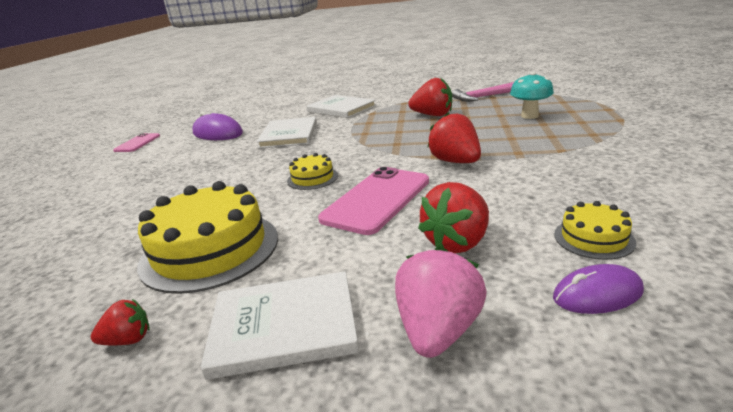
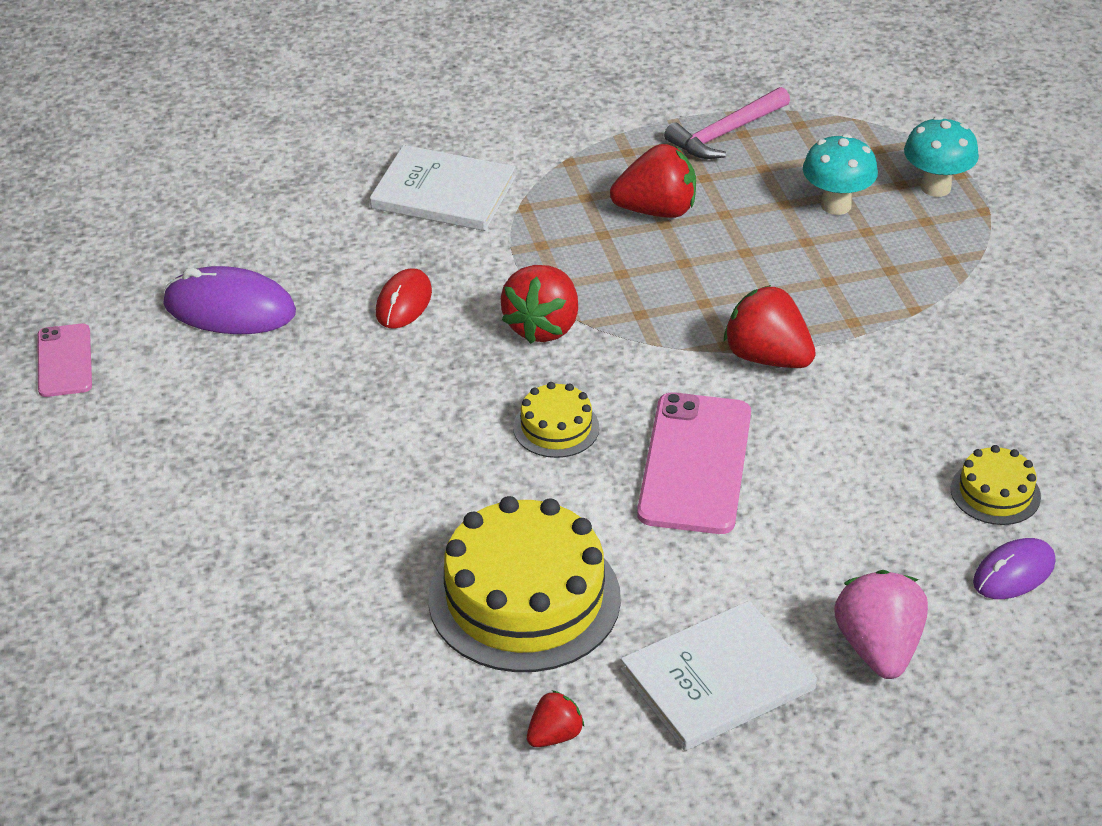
camera: 25 degrees left, 15 degrees up
white book [257,117,317,149] -> red mouse [376,268,432,329]
red strawberry [418,182,489,253] -> red strawberry moved to [501,265,578,344]
none -> turquoise mushroom [904,116,979,197]

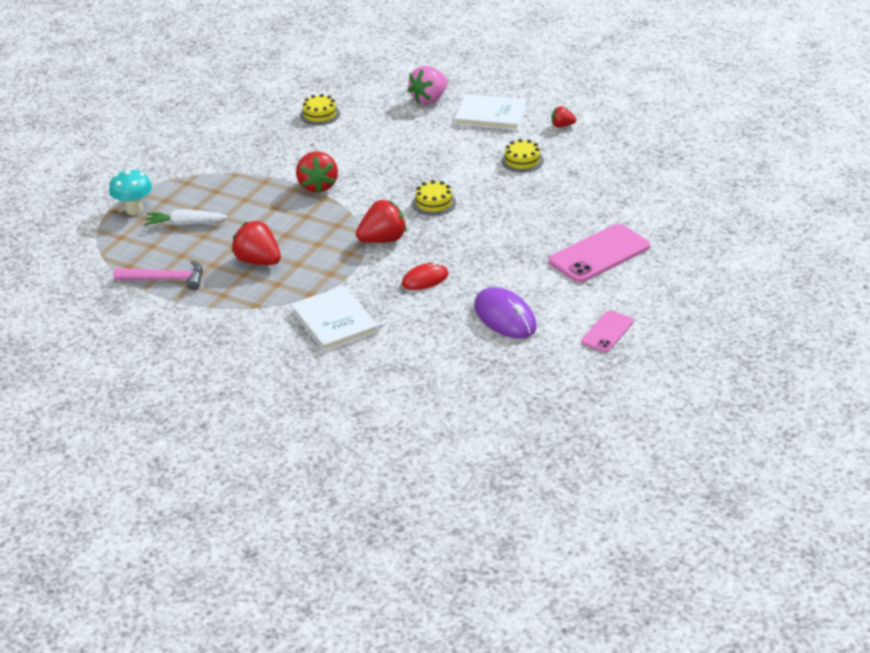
camera: 135 degrees left, 5 degrees down
yellow cake [428,496,621,672] -> yellow cake [501,139,544,172], size x0.49
pink phone [637,392,751,534] -> pink phone moved to [549,224,650,283]
turquoise mushroom [803,134,878,215] -> white carrot [144,209,228,226]
purple mouse [973,538,1055,599] -> none

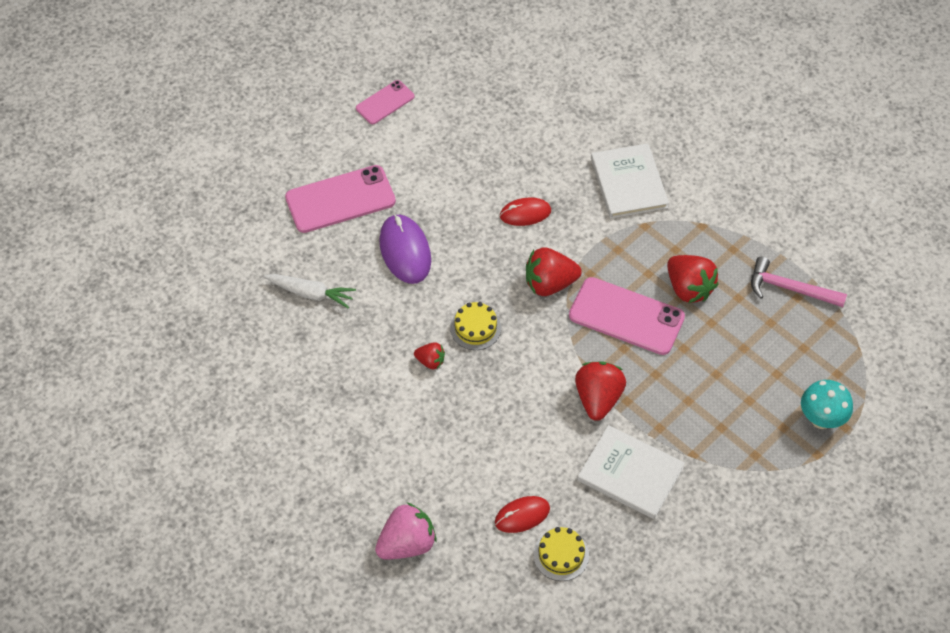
camera: 165 degrees left, 20 degrees up
white carrot [144,209,228,226] -> white carrot moved to [264,274,356,309]
white book [454,94,527,131] -> white book moved to [577,425,685,519]
purple mouse [474,287,536,339] -> purple mouse moved to [379,214,431,284]
yellow cake [501,139,544,172] -> none
red strawberry [551,106,576,128] -> red strawberry moved to [414,342,445,369]
none -> red mouse [495,496,550,533]
none -> pink phone [569,277,685,355]

